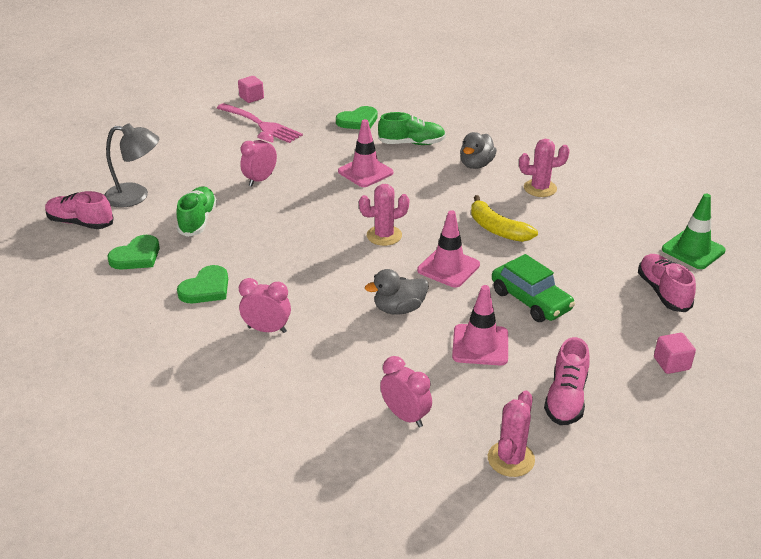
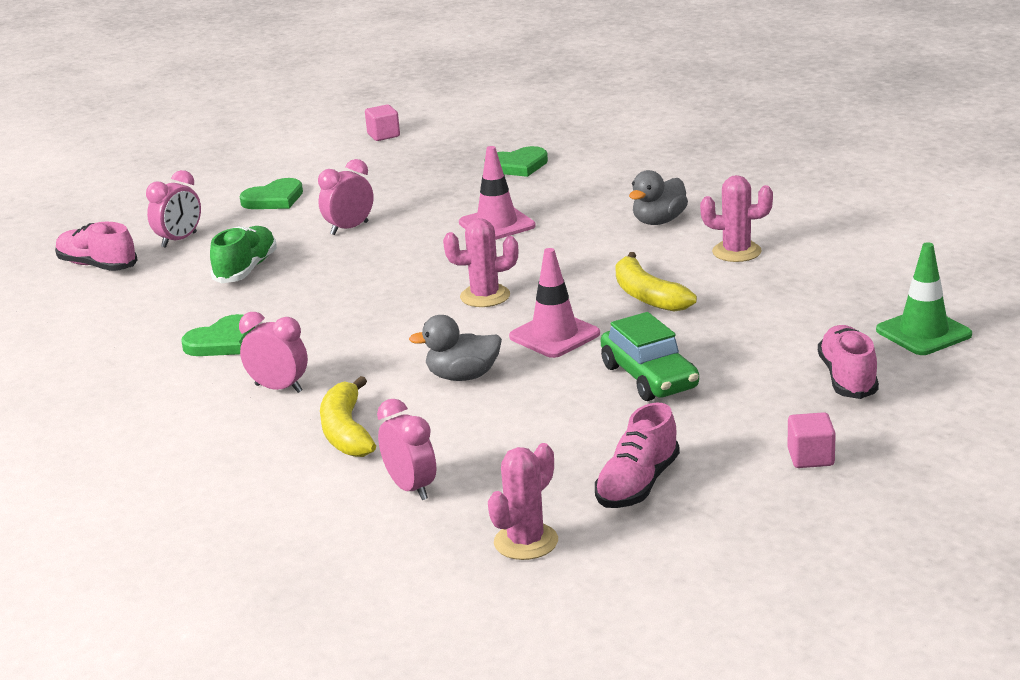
camera: 15 degrees right, 10 degrees down
grey lamp [104,123,159,208] -> pink clock [146,170,201,248]
green heart [107,235,160,269] -> green heart moved to [240,178,303,209]
pink fork [217,103,303,143] -> none
green shoe [378,112,446,145] -> none
pink traffic cone [452,285,508,365] -> none
none -> yellow banana [320,376,376,457]

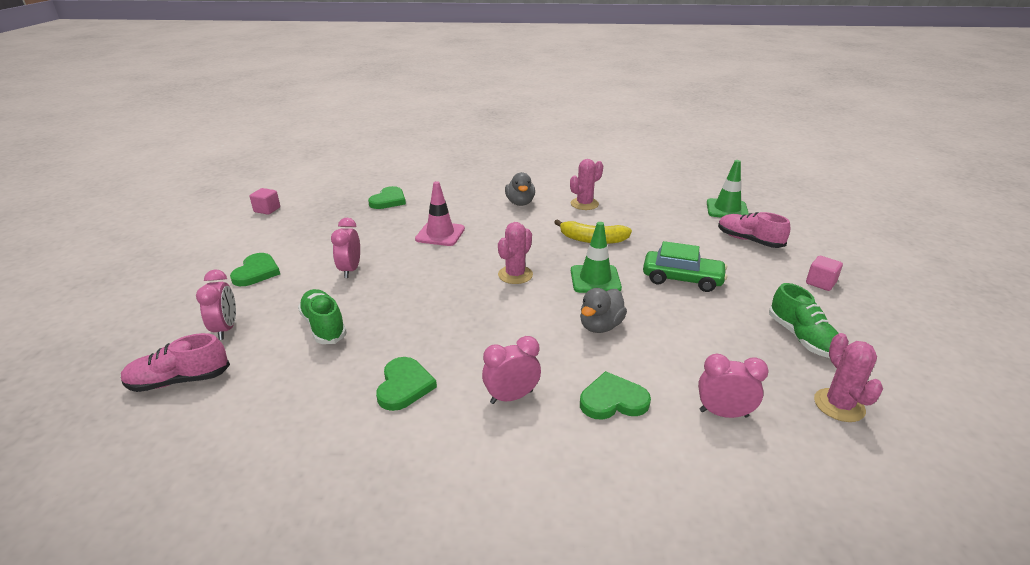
camera: 50 degrees left, 5 degrees up
yellow banana [320,376,376,457] -> green heart [580,371,651,420]
pink traffic cone [509,248,600,358] -> green traffic cone [571,222,622,293]
pink shoe [595,402,680,508] -> green shoe [769,283,839,358]

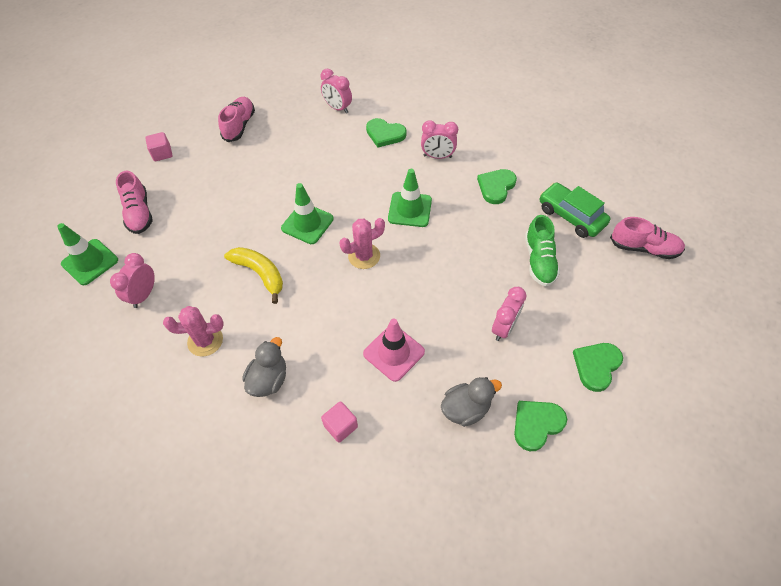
camera: 150 degrees left, 25 degrees up
pink clock [196,269,236,340] -> pink clock moved to [110,253,155,308]
pink cube [250,188,280,215] -> pink cube moved to [321,401,358,442]
green heart [368,186,406,209] -> green heart moved to [514,401,567,451]
grey duck [580,288,627,333] -> grey duck moved to [441,377,502,427]
green car [643,241,727,292] -> green car moved to [540,182,611,238]
green shoe [769,283,839,358] -> pink shoe [218,97,255,142]
pink cactus [814,333,883,422] -> none
none -> green traffic cone [388,169,432,227]

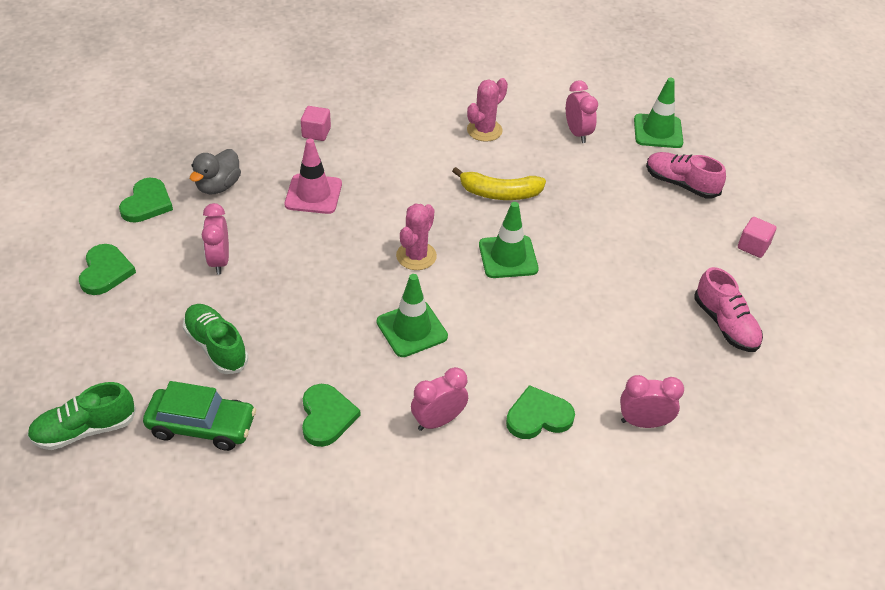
camera: 140 degrees right, 10 degrees down
grey duck [242,337,286,397] -> none
pink shoe [610,217,685,259] -> green shoe [27,382,136,450]

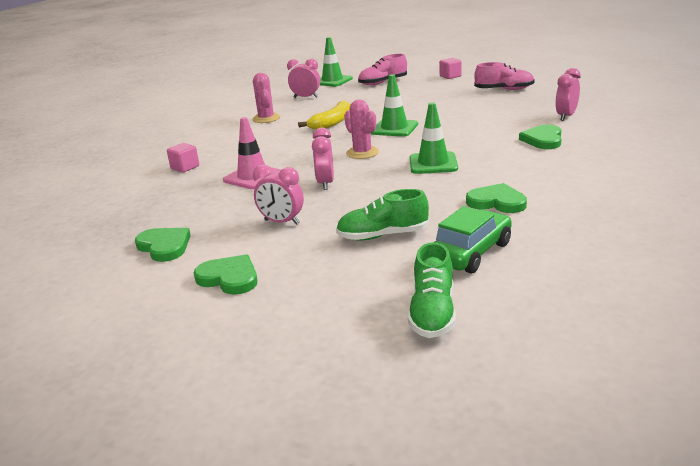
camera: 55 degrees left, 20 degrees down
grey duck [190,149,241,194] -> none
pink clock [411,367,468,431] -> pink clock moved to [312,128,334,190]

